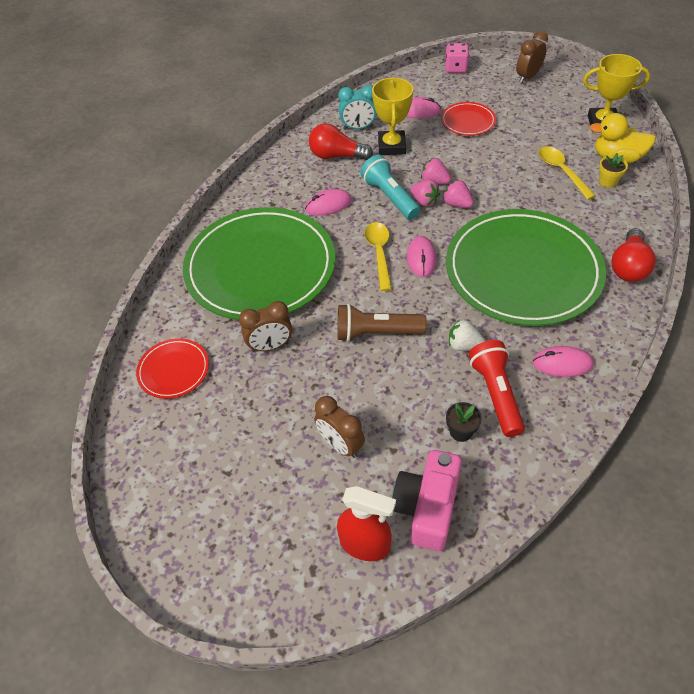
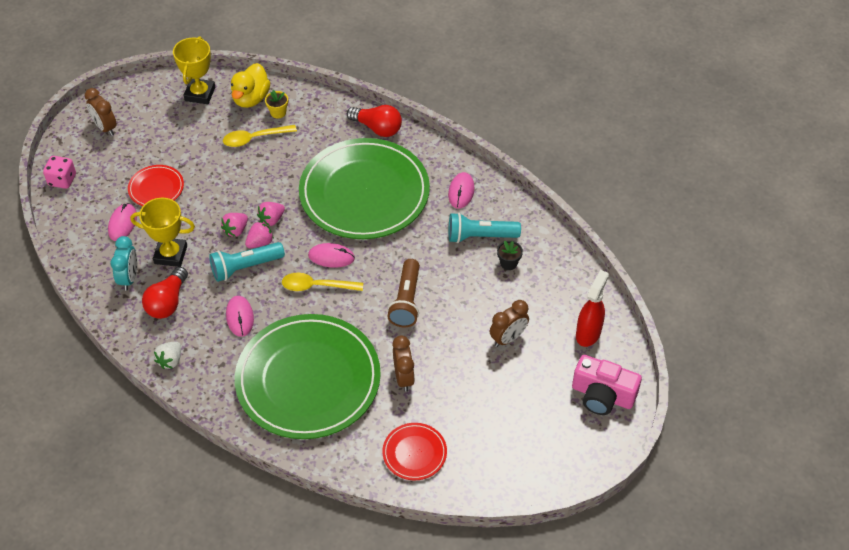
camera: 85 degrees left, 0 degrees up
pink camera [392,450,462,551] -> pink camera moved to [572,355,642,415]
white strawberry [449,320,485,351] -> white strawberry moved to [154,342,181,369]
red flashlight [469,340,525,437] -> turquoise flashlight [449,213,521,243]

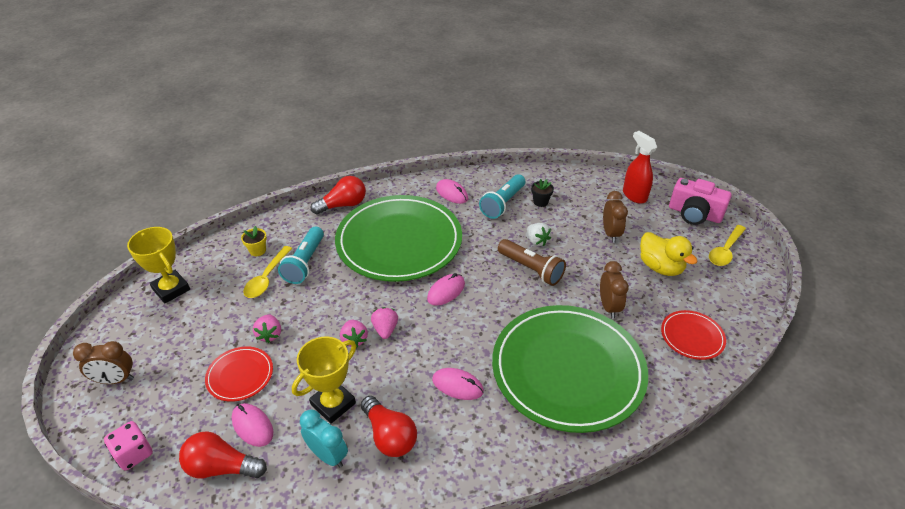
camera: 55 degrees left, 10 degrees down
white strawberry [154,342,181,369] -> white strawberry moved to [527,223,551,246]
turquoise flashlight [209,242,285,282] -> turquoise flashlight moved to [278,227,324,284]
yellow duck [231,63,271,108] -> yellow duck moved to [640,232,697,276]
pink strawberry [257,202,285,226] -> pink strawberry moved to [253,314,281,343]
yellow spoon [282,273,363,291] -> yellow spoon moved to [709,225,746,266]
brown clock [392,336,415,392] -> brown clock turned 60 degrees clockwise [600,261,629,319]
pink camera [572,355,642,415] -> pink camera turned 60 degrees clockwise [669,178,732,225]
none -> red light bulb [179,431,267,478]

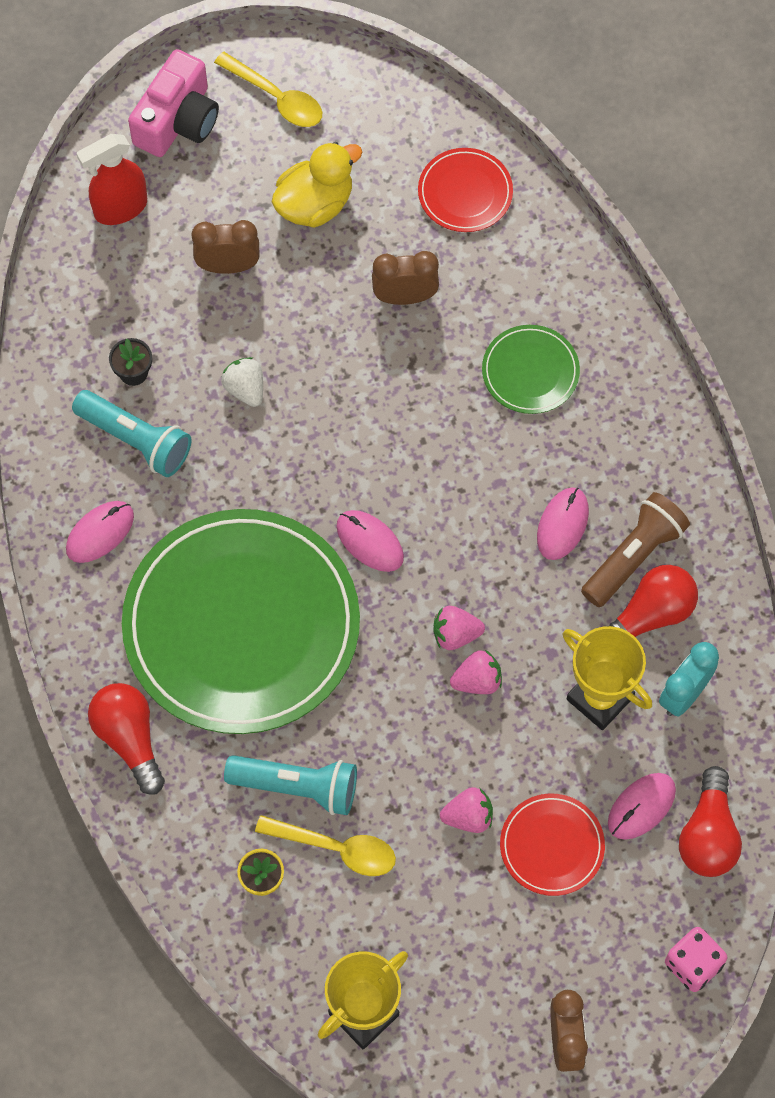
camera: 90 degrees left, 25 degrees up
green plate [492,305,648,433] -> green plate [482,325,580,414], size x0.43
brown flashlight [498,239,566,286] -> brown flashlight moved to [581,492,690,607]
white strawberry [527,223,551,246] -> white strawberry turned 90 degrees counterclockwise [221,357,263,407]

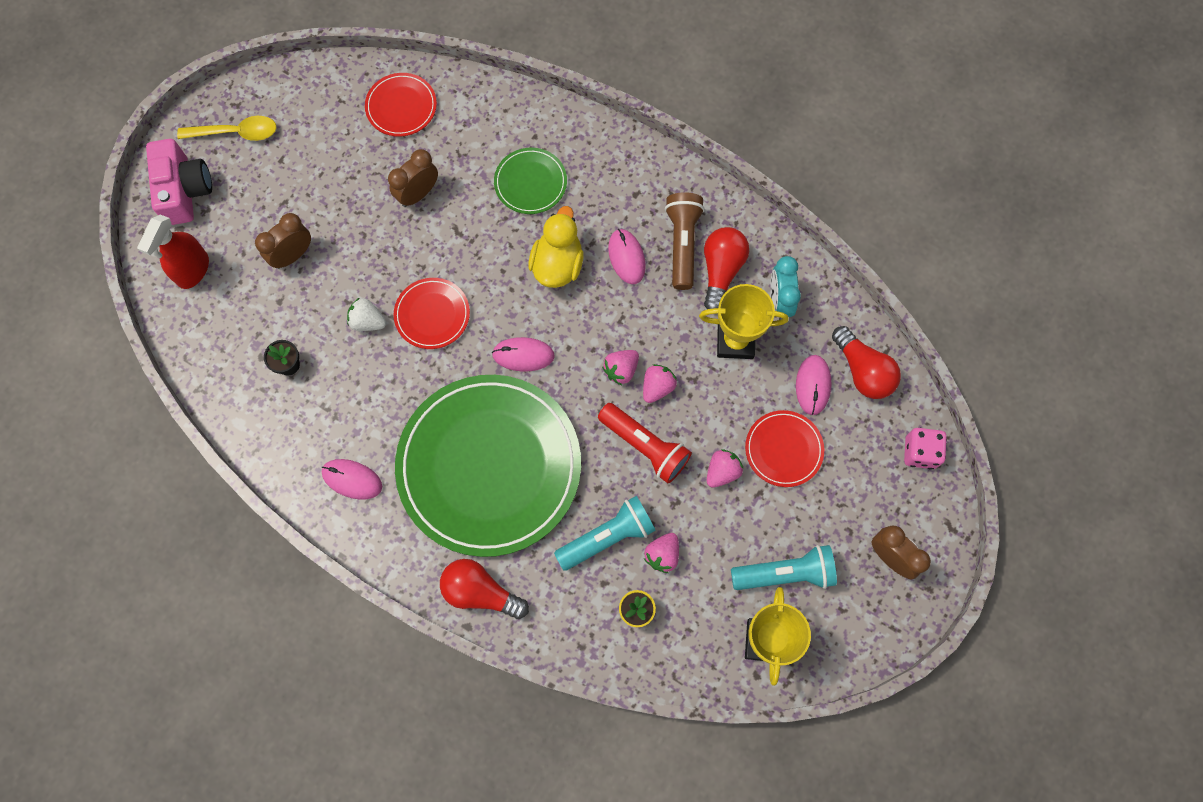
camera: 40 degrees left, 5 degrees up
pink mouse [66,501,134,563] -> pink mouse turned 75 degrees counterclockwise [322,459,382,500]
turquoise flashlight [72,390,192,477] -> turquoise flashlight moved to [731,545,837,590]
yellow spoon [255,815,396,876] -> pink strawberry [644,533,679,573]
yellow duck [272,142,362,228] -> yellow duck moved to [528,206,583,288]
none -> red plate [394,278,470,349]
none -> red flashlight [598,403,692,483]

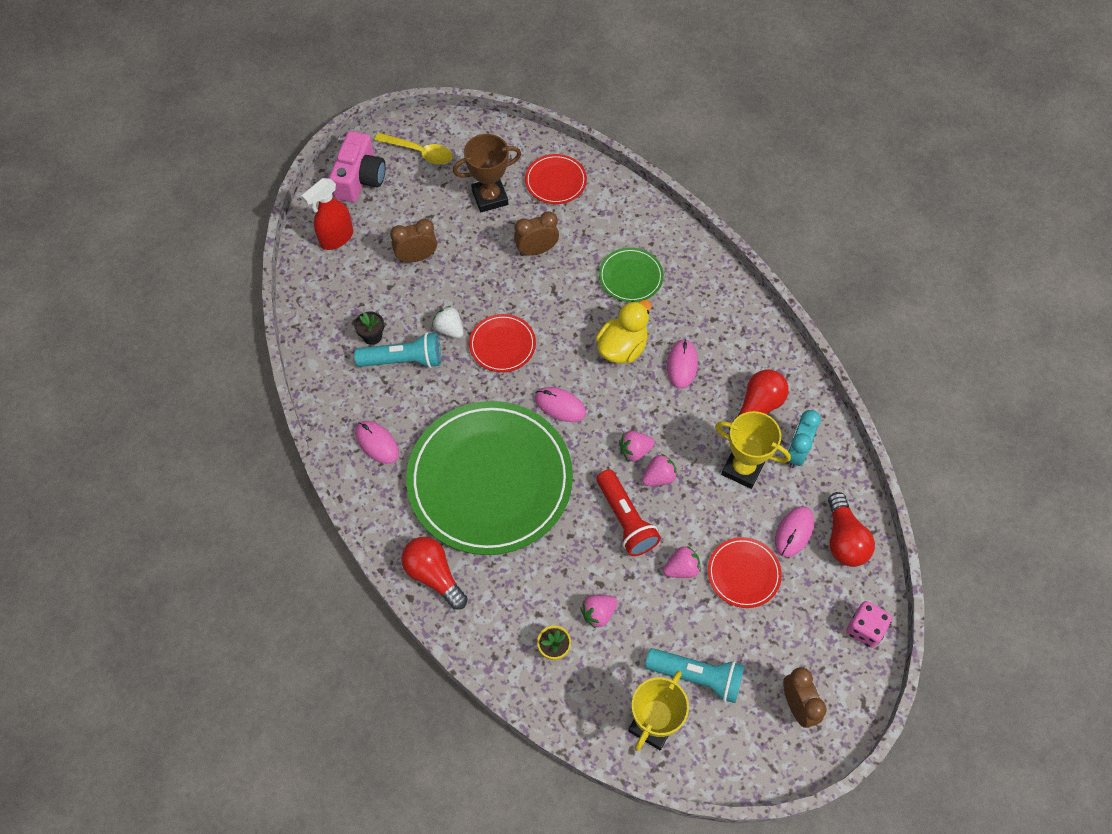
camera: 25 degrees right, 10 degrees down
turquoise flashlight [554,496,656,571] -> turquoise flashlight moved to [354,332,441,368]
brown flashlight [665,192,705,290] -> none
none -> brown trophy [453,134,521,212]

